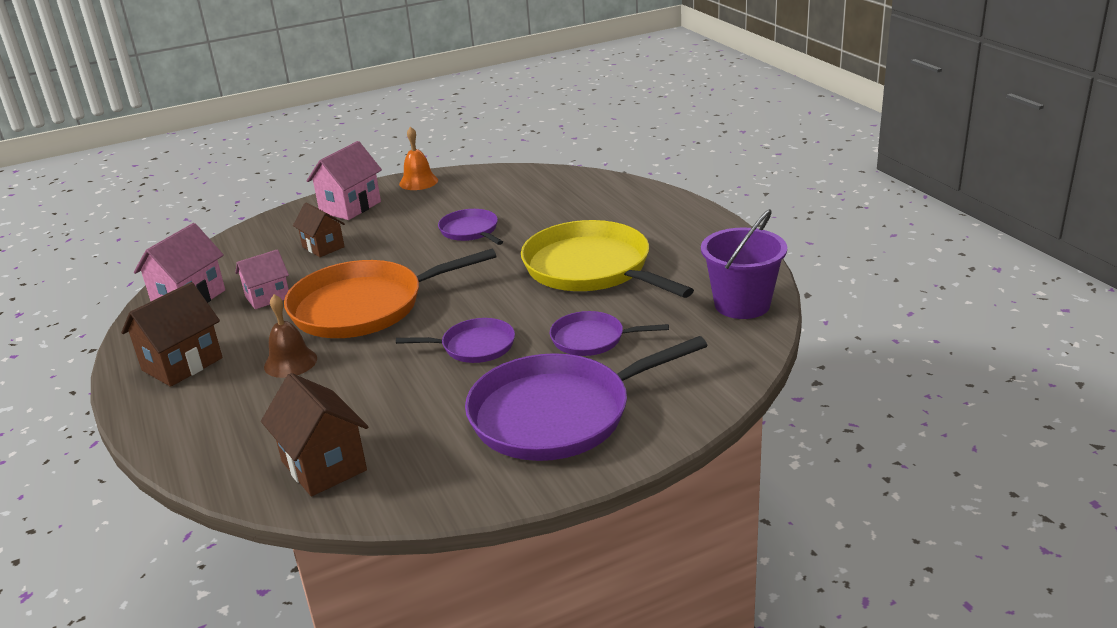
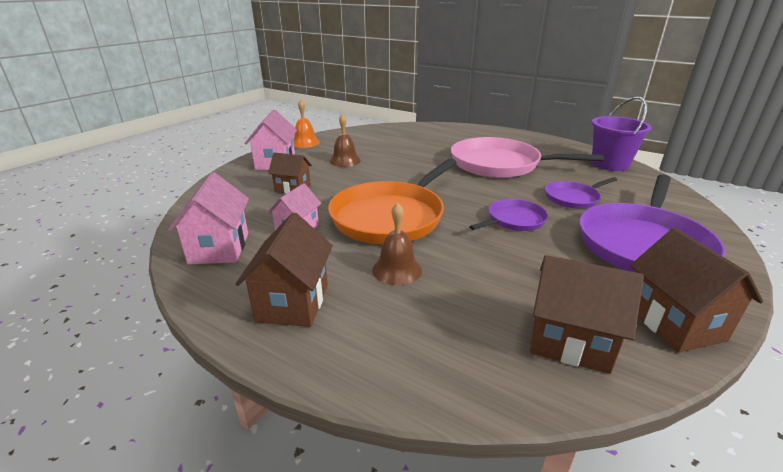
camera: 35 degrees left, 0 degrees up
purple pan [438,209,503,245] -> none
yellow pan [521,220,694,298] -> pink pan [451,137,604,178]
none -> brown bell [329,114,361,167]
none -> brown house [630,228,763,352]

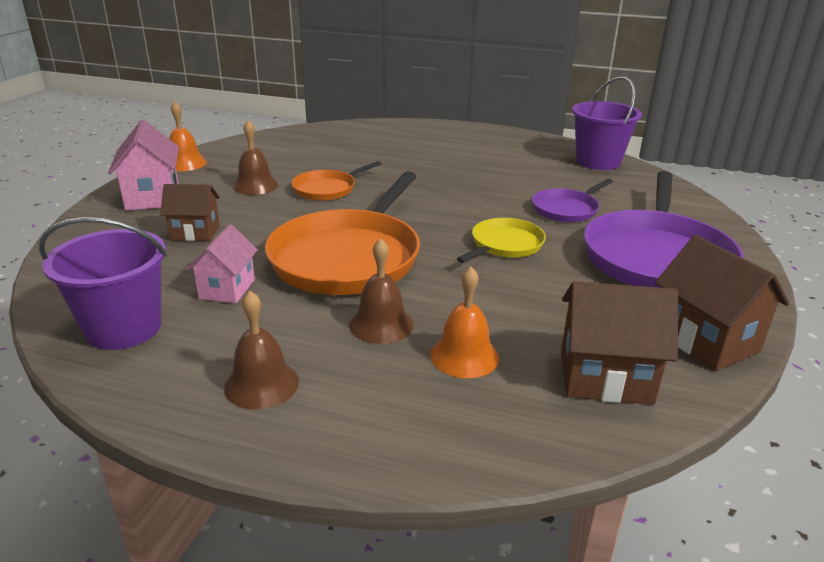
camera: 15 degrees left, 0 degrees up
pink house [168,172,249,264] -> purple bucket [39,217,167,350]
brown house [236,212,333,327] -> brown bell [224,290,299,409]
pink pan [451,137,604,178] -> none
purple pan [469,199,548,231] -> yellow pan [457,218,546,263]
none -> orange pan [291,161,381,201]
none -> orange bell [430,266,499,378]

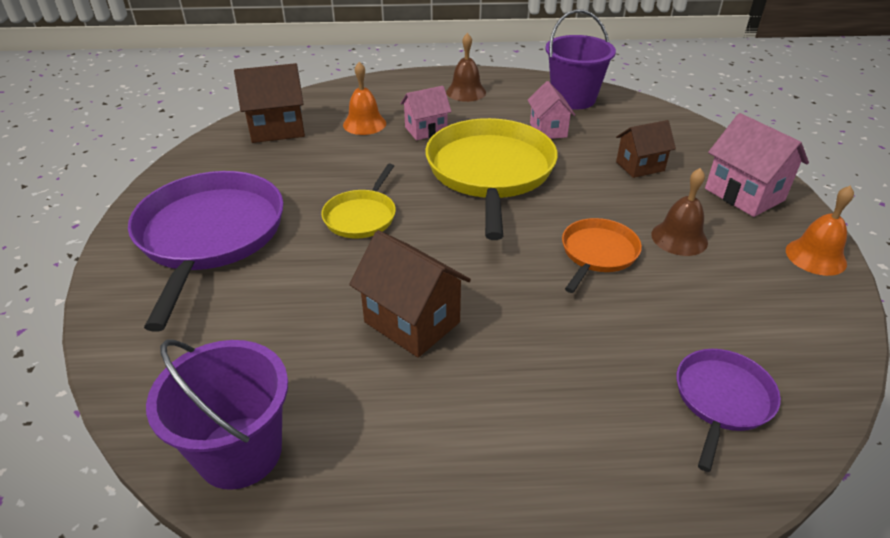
camera: 160 degrees right, 10 degrees up
orange pan [265,171,420,295] -> yellow pan [425,118,558,240]
brown bell [349,238,414,344] -> pink house [400,86,452,140]
purple pan [532,179,613,222] -> purple pan moved to [676,349,781,472]
brown house [655,235,789,371] -> brown house moved to [349,230,471,358]

